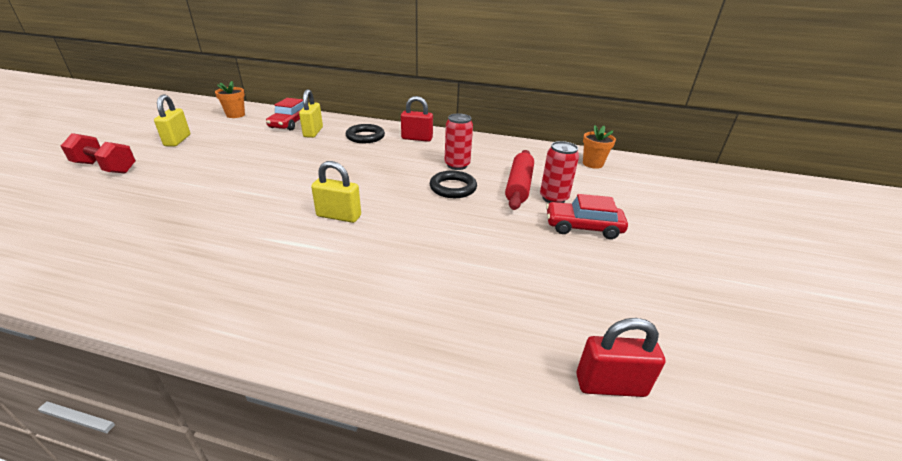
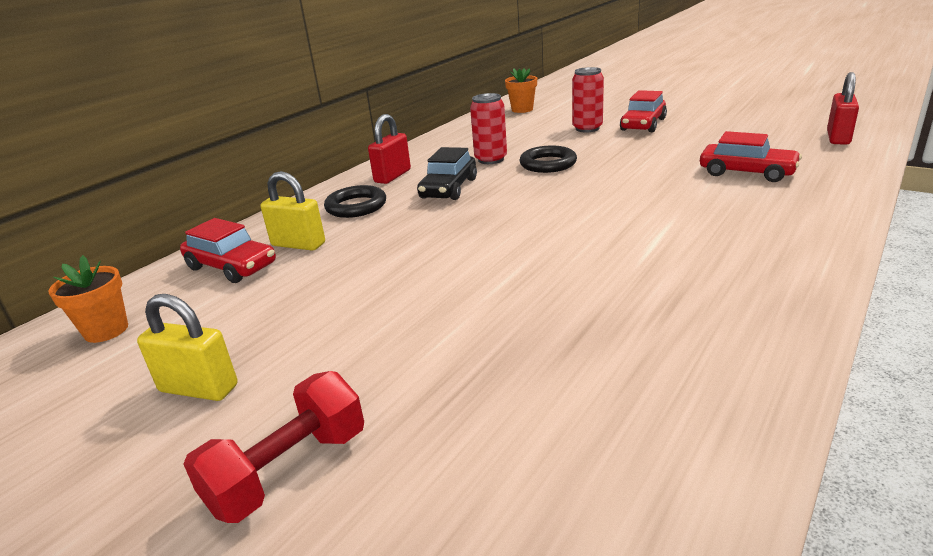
camera: 65 degrees left, 5 degrees down
yellow padlock [311,161,361,223] -> none
red rolling pin [505,150,534,210] -> none
none -> black car [417,147,477,200]
none -> red car [700,131,802,182]

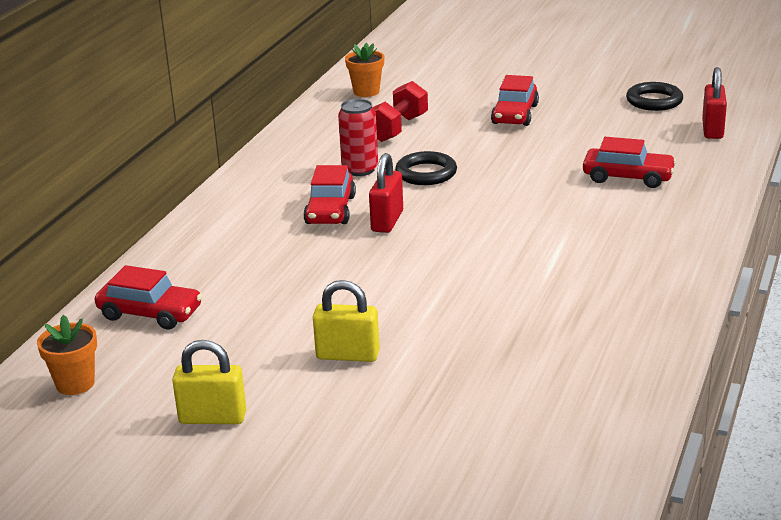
camera: 15 degrees left, 0 degrees up
red dumbbell [184,371,364,523] -> red dumbbell moved to [373,81,428,142]
yellow padlock [261,171,325,251] -> yellow padlock moved to [313,280,380,362]
black ring [324,185,386,218] -> black ring moved to [626,82,683,111]
red padlock [368,114,411,184] -> red padlock moved to [369,153,403,233]
black car [417,147,477,200] -> red car [304,165,356,224]
red can [572,67,604,132] -> none

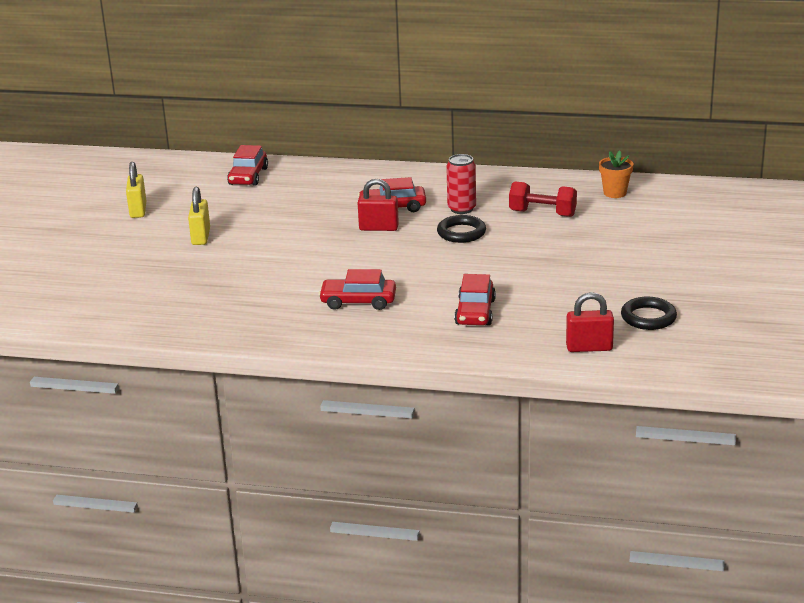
camera: 80 degrees right, 0 degrees up
orange flower pot [37,315,97,395] -> none
red car [491,75,539,126] -> red car moved to [318,269,396,310]

